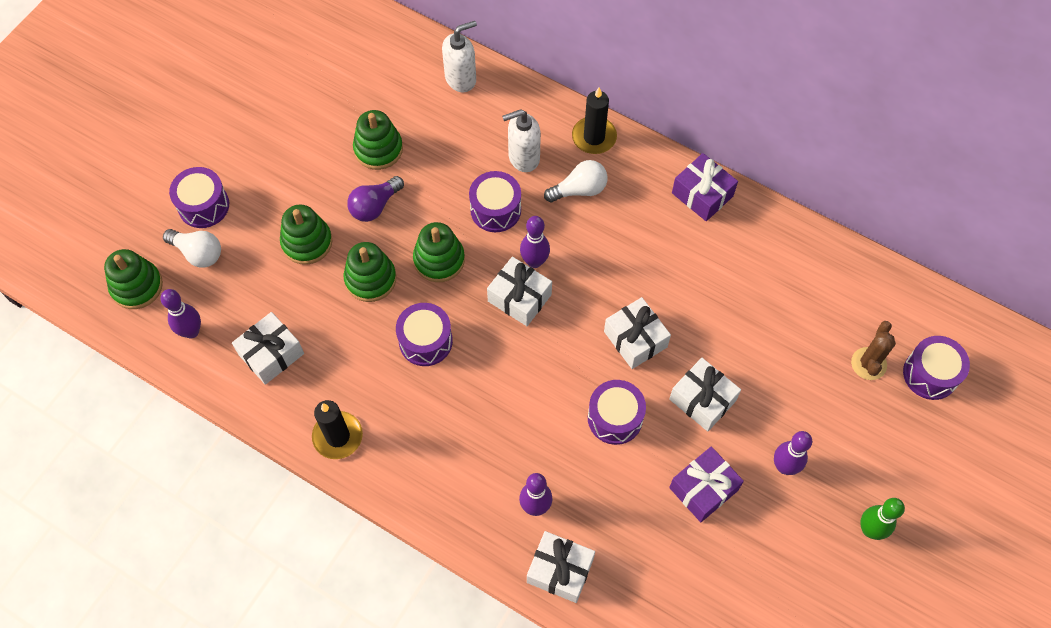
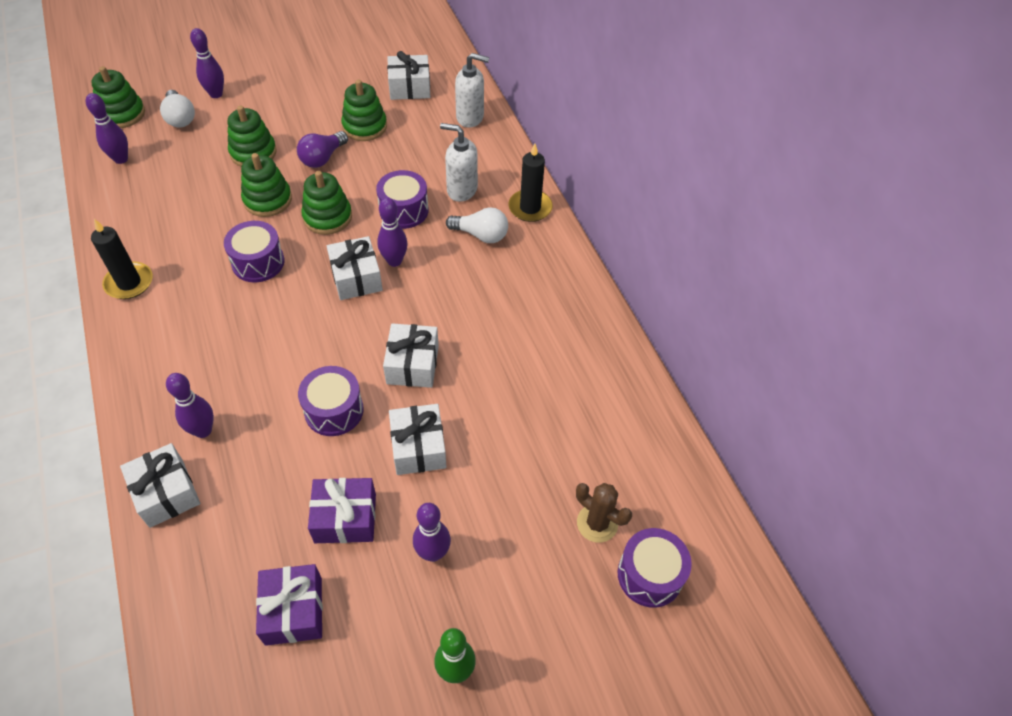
camera: 35 degrees right, 10 degrees down
purple drum [169,167,229,228] -> purple bowling pin [190,28,224,98]
white gift [232,312,304,385] -> white gift moved to [387,51,430,100]
purple light bulb [347,176,404,222] -> purple light bulb turned 45 degrees counterclockwise [297,131,348,168]
purple gift [672,153,738,221] -> purple gift moved to [256,564,323,646]
brown cactus [851,321,896,380] -> brown cactus turned 75 degrees clockwise [576,483,632,543]

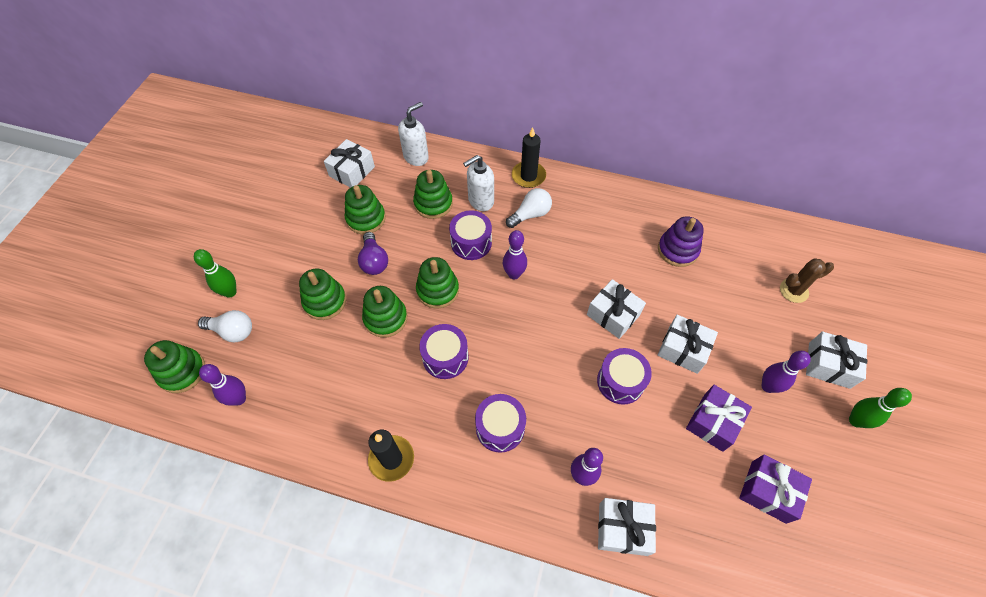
camera: 50 degrees left, 5 degrees up
purple bowling pin [190,28,224,98] -> green bowling pin [194,249,237,298]
white gift [327,236,383,300] -> white gift moved to [806,331,867,389]
purple drum [618,528,692,608] -> purple drum moved to [475,394,526,453]
none -> green stacking toy [413,170,453,219]
none -> purple stacking toy [658,216,704,267]

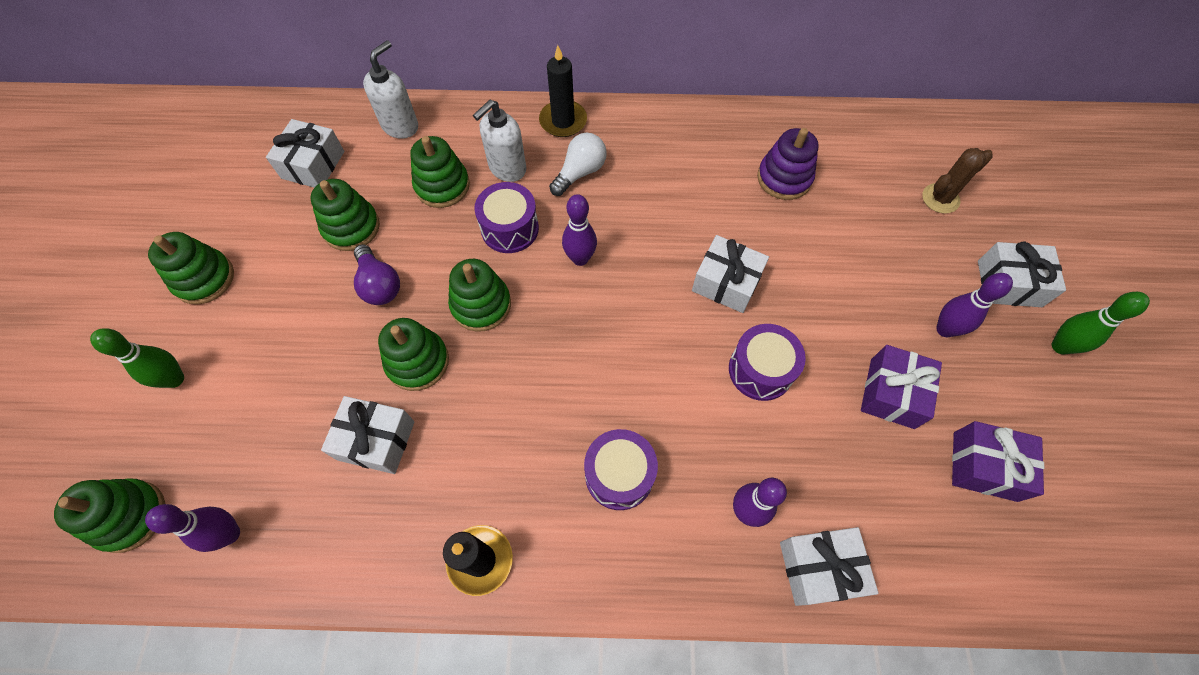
camera: 15 degrees left, 5 degrees up
white light bulb [198,310,252,342] -> none
green stacking toy [299,268,346,320] -> green stacking toy moved to [148,232,234,305]
purple drum [419,324,469,379] -> none
white gift [658,315,718,374] -> white gift moved to [321,396,415,474]

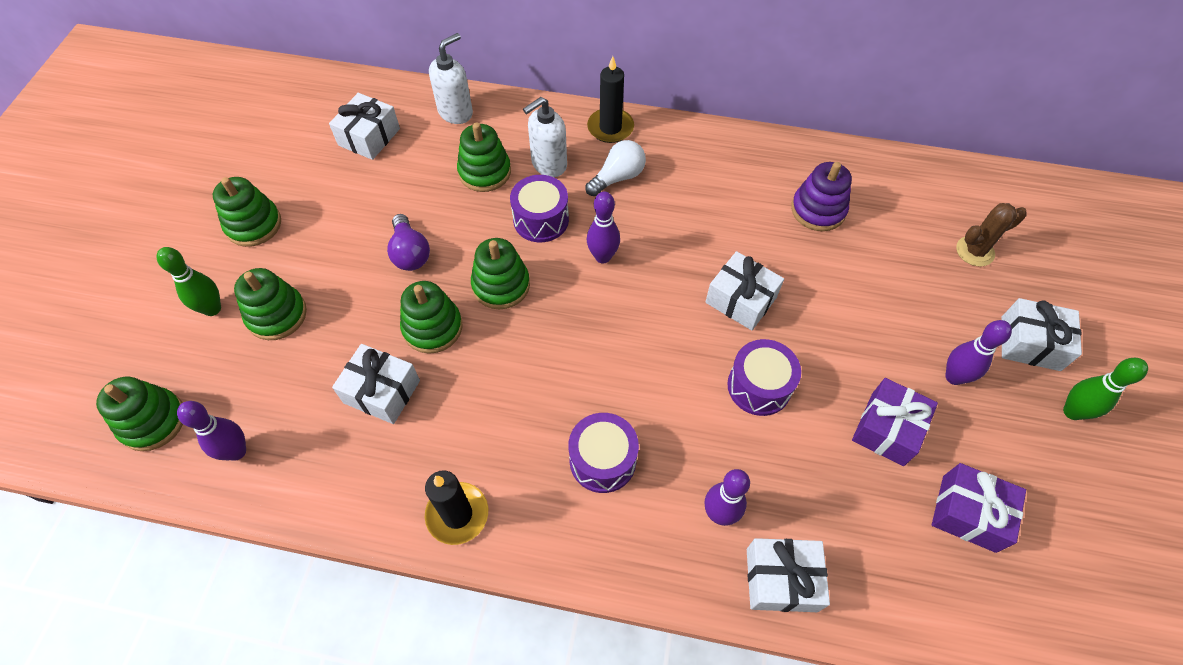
camera: 10 degrees right, 5 degrees down
green stacking toy [311,179,380,251] -> green stacking toy moved to [234,268,307,340]

